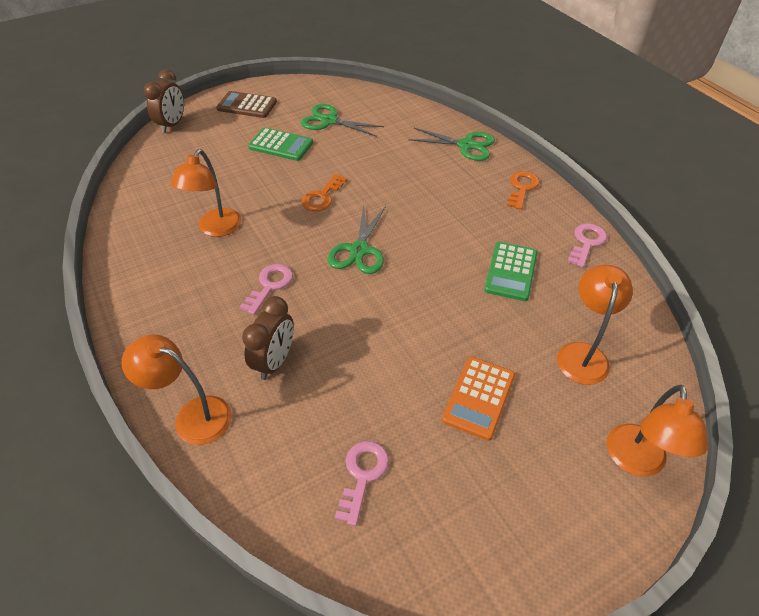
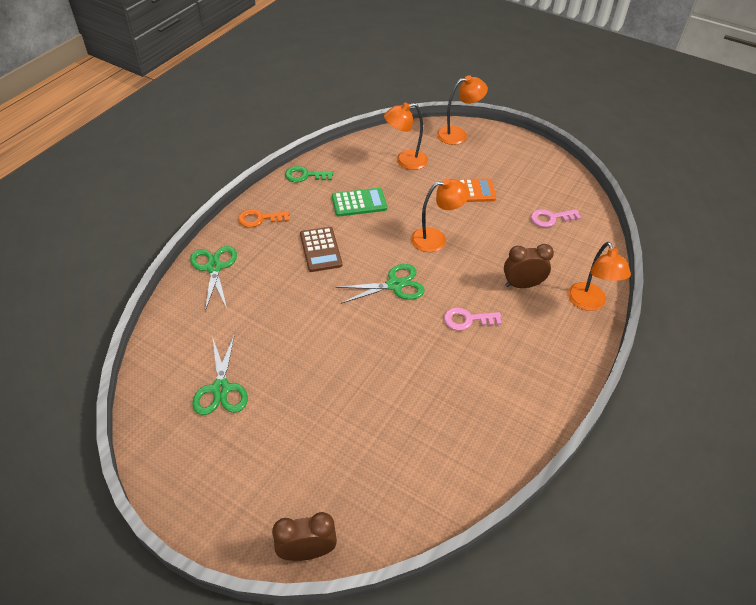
camera: 120 degrees left, 0 degrees up
orange lamp [170,149,241,237] -> orange lamp moved to [411,178,470,252]
brown calculator [216,91,277,118] -> brown calculator moved to [300,227,342,272]
green calculator [248,128,313,161] -> none
orange key [302,174,347,211] -> none
pink key [567,223,607,268] -> green key [285,166,333,182]

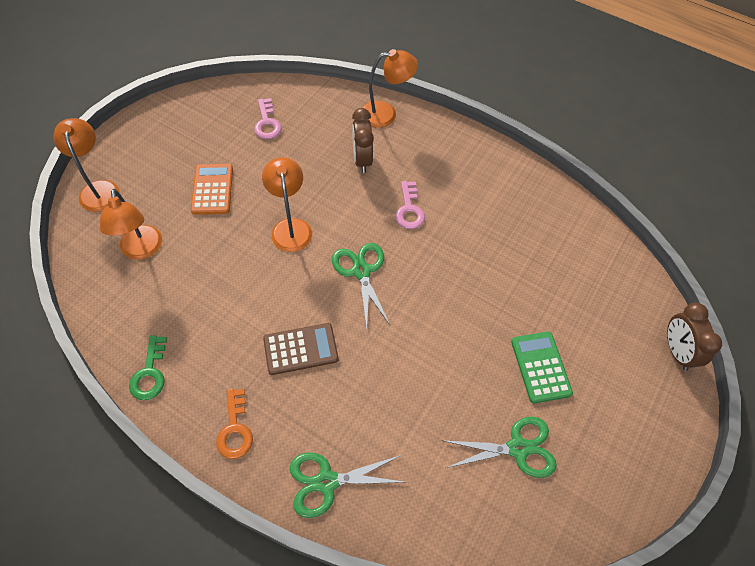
camera: 90 degrees left, 10 degrees up
green calculator [332,188,387,217] -> green calculator moved to [511,332,573,403]

